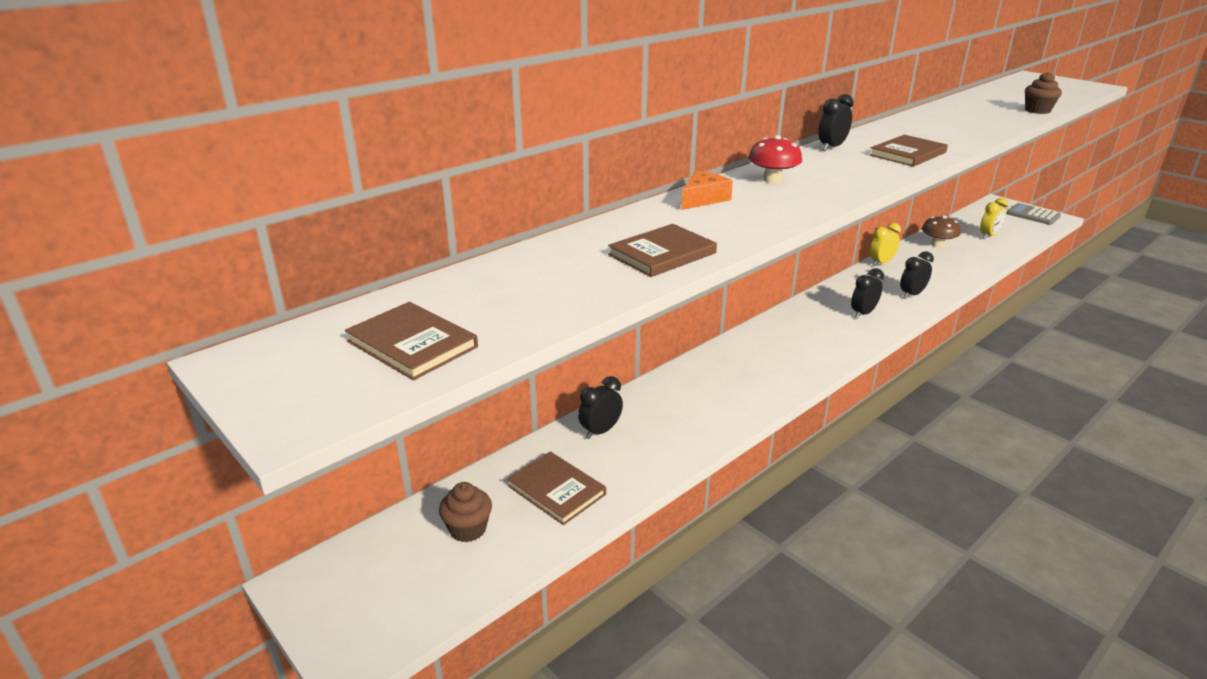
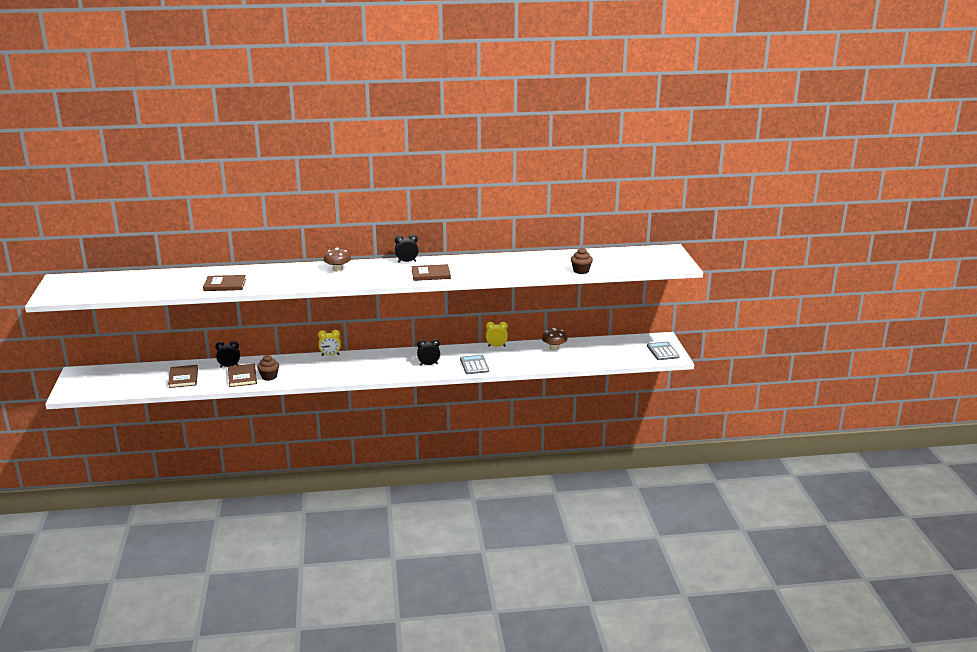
camera: 35 degrees right, 5 degrees down
brown book [345,302,478,381] -> brown book moved to [228,364,257,387]
brown cupcake [439,482,492,542] -> brown cupcake moved to [257,355,279,381]
orange cheese [681,171,733,210] -> none
red mushroom [748,135,802,183] -> brown mushroom [324,248,351,272]
black clock [900,251,934,299] -> grey calculator [460,355,489,374]
yellow clock [980,198,1009,239] -> yellow clock moved to [318,330,341,356]

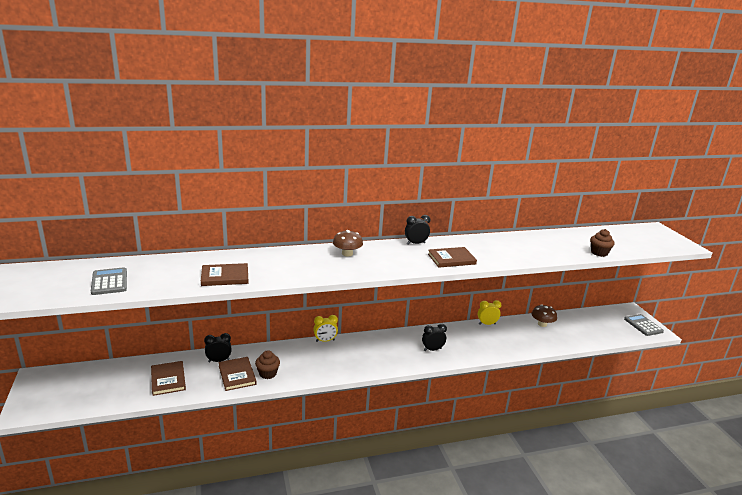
camera: 10 degrees left, 0 degrees up
grey calculator [460,355,489,374] -> grey calculator moved to [91,267,127,295]

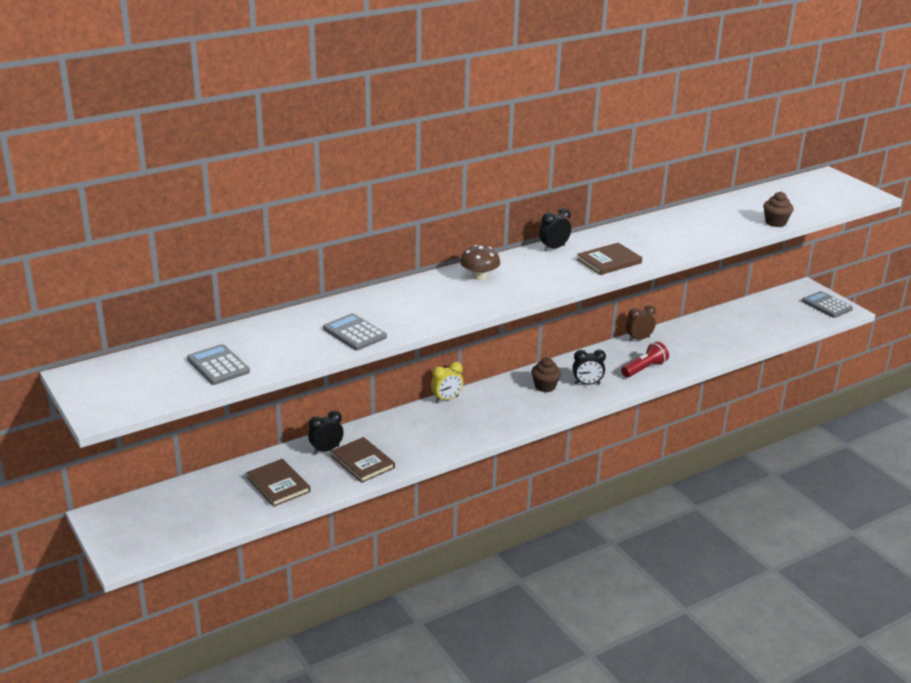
camera: 15 degrees left, 5 degrees up
brown book [201,263,249,286] -> grey calculator [323,313,387,350]
brown cupcake [255,350,280,379] -> brown cupcake moved to [531,357,561,392]
black clock [422,324,447,351] -> black clock turned 150 degrees counterclockwise [573,350,606,385]
yellow clock [478,300,502,325] -> brown clock [626,305,656,342]
brown mushroom [531,304,557,327] -> none
none -> red flashlight [621,341,669,378]

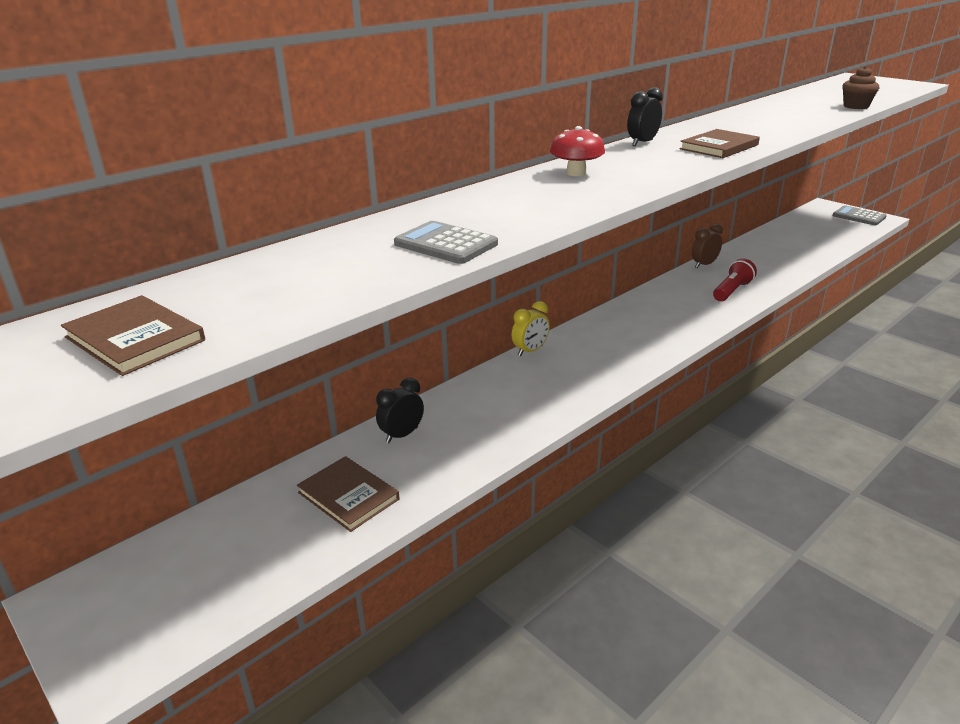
camera: 10 degrees left, 0 degrees up
grey calculator [187,344,250,385] -> none
brown book [331,437,395,483] -> brown book moved to [61,295,205,376]
brown mushroom [460,245,500,280] -> red mushroom [550,126,605,176]
brown cupcake [531,357,561,392] -> none
black clock [573,350,606,385] -> none

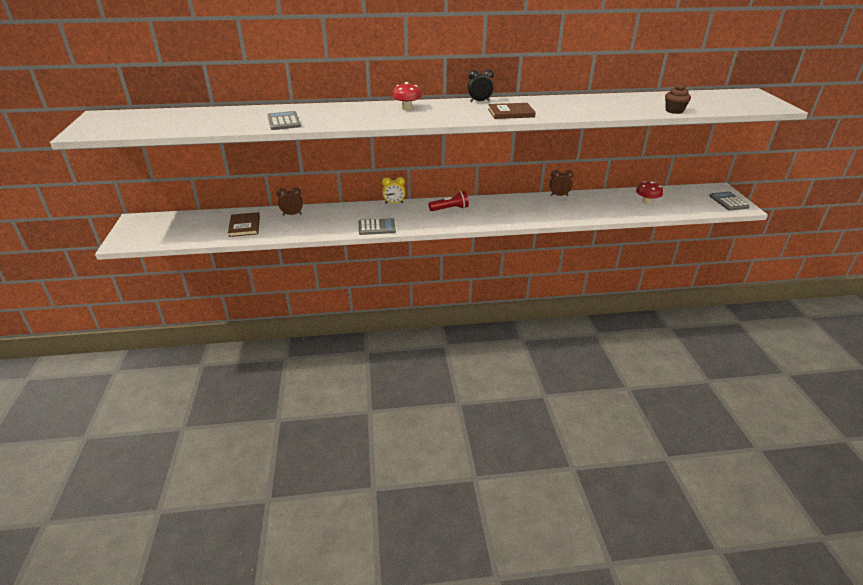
camera: 35 degrees right, 5 degrees up
brown book [61,295,205,376] -> none
black clock [376,378,424,443] -> brown clock [277,187,303,215]
red flashlight [713,258,757,301] -> red flashlight moved to [428,191,469,211]
none -> grey calculator [359,218,396,235]
none -> red mushroom [636,181,663,204]

